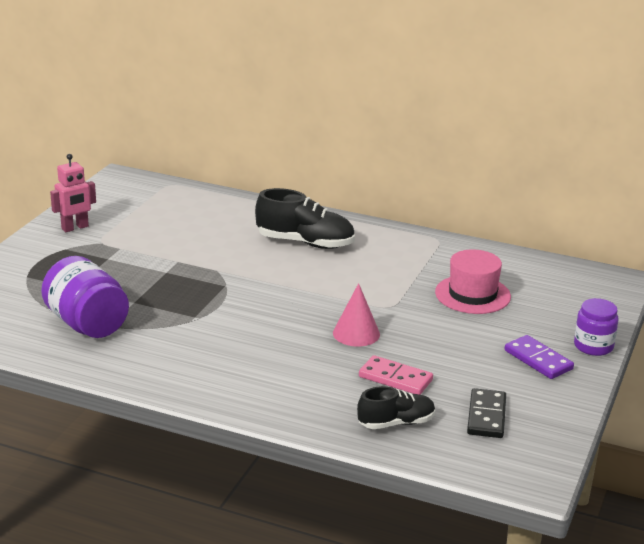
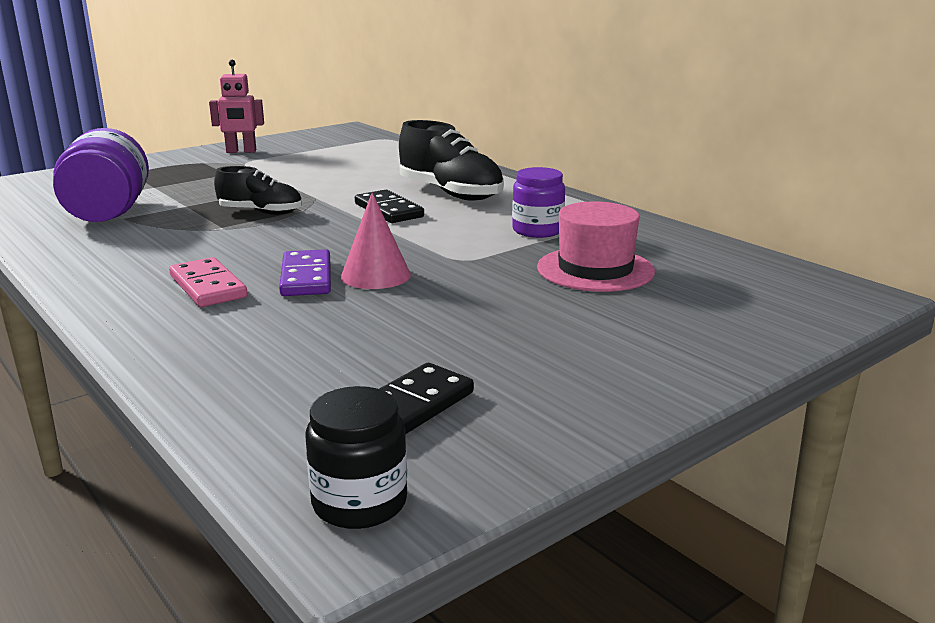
camera: 30 degrees right, 5 degrees down
black shoe [357,386,435,429] -> black shoe moved to [214,166,302,215]
pink domino [359,355,433,395] -> pink domino moved to [169,257,248,307]
purple domino [505,335,574,379] -> purple domino moved to [279,249,331,296]
purple jar [574,298,618,356] -> purple jar moved to [512,167,565,238]
none -> black jar [305,386,407,529]
none -> black domino [355,190,424,223]

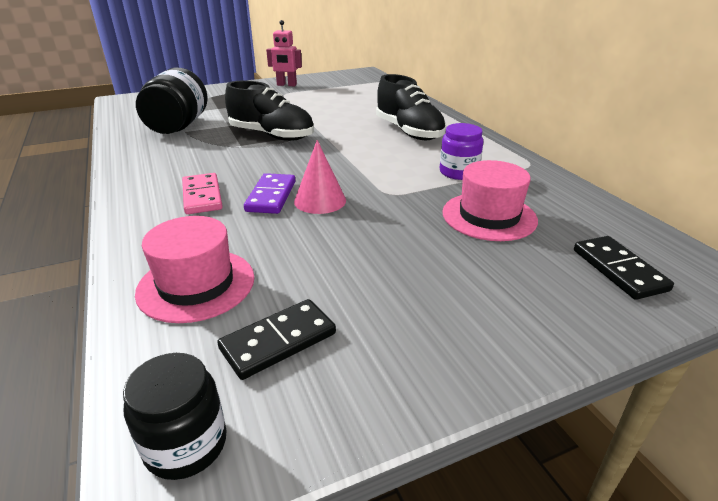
camera: 15 degrees right, 10 degrees up
purple jar [53,128,149,222] -> black jar [136,68,208,134]
black shoe [214,166,302,215] -> black shoe [225,81,314,141], size x1.58
black domino [355,190,424,223] -> black domino moved to [574,236,674,300]
none -> pink hat [135,216,254,323]

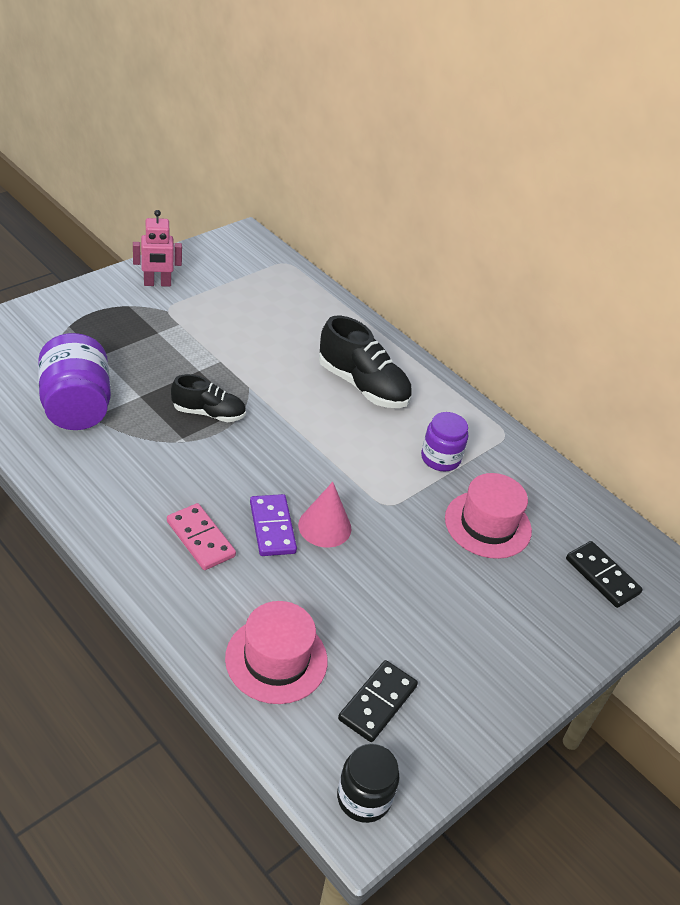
camera: 25 degrees left, 10 degrees up
black jar [136,68,208,134] -> purple jar [38,333,111,430]
black shoe [225,81,314,141] -> black shoe [171,374,246,422], size x0.63

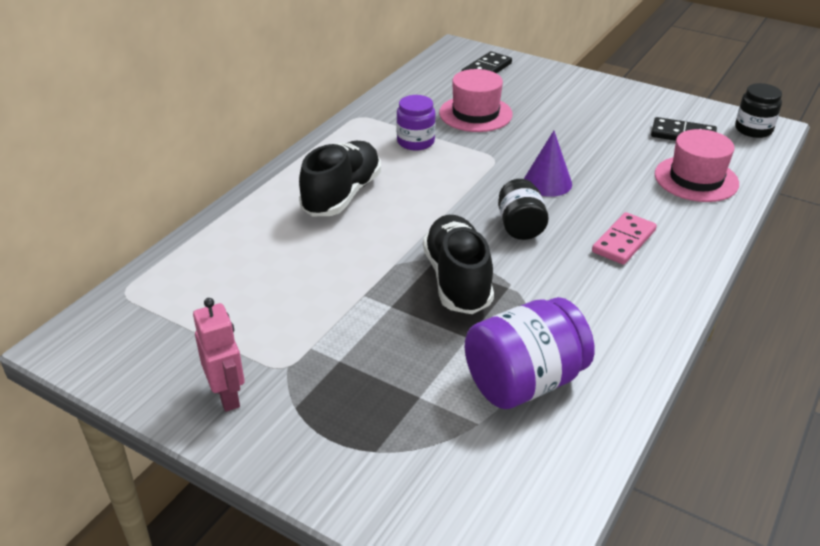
camera: 100 degrees left, 5 degrees down
black shoe [171,374,246,422] -> black shoe [423,215,494,314], size x1.58
purple domino [250,494,297,556] -> none
pink cone [298,482,351,548] -> purple cone [524,131,572,197]
none -> black jar [498,179,549,240]

